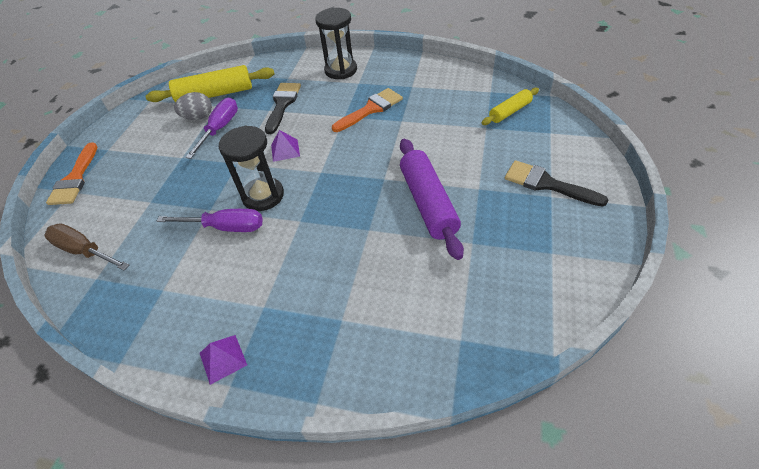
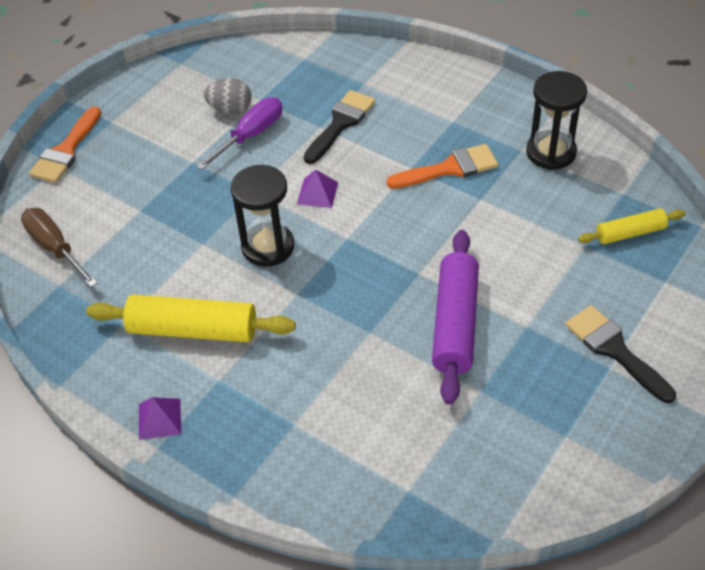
camera: 20 degrees right, 0 degrees up
yellow rolling pin [146,65,275,102] -> yellow rolling pin moved to [86,295,296,342]
purple screwdriver [157,209,263,232] -> none
black hourglass [315,8,357,79] -> black hourglass moved to [526,71,587,170]

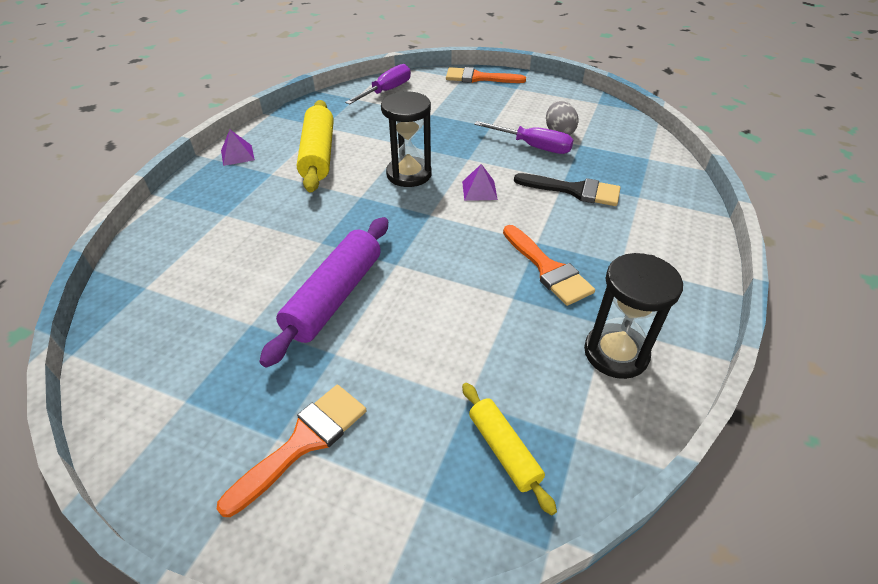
camera: 75 degrees right, 5 degrees down
brown screwdriver [21,208,98,287] -> purple screwdriver [345,64,411,105]
purple rolling pin [432,230,479,405] -> purple rolling pin turned 60 degrees counterclockwise [259,217,388,368]
black brush [565,305,676,403] -> orange brush [217,385,367,517]

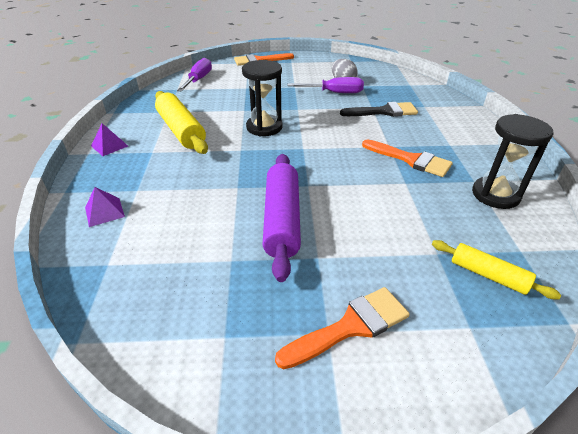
camera: 25 degrees left, 5 degrees down
orange brush [217,385,367,517] -> orange brush turned 45 degrees clockwise [275,287,410,369]
purple pyramid [462,164,498,201] -> purple pyramid moved to [85,187,125,227]

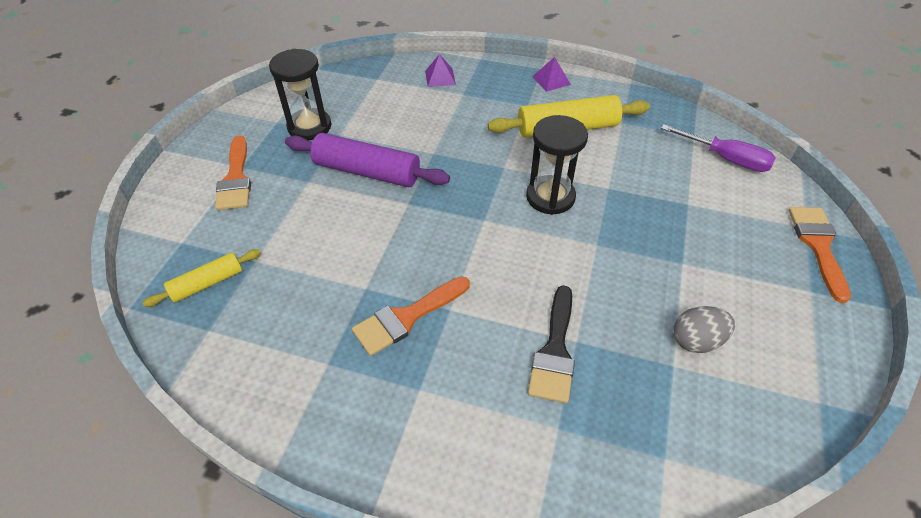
camera: 110 degrees right, 10 degrees up
purple screwdriver [287,77,364,93] -> none
black hourglass [472,114,553,209] -> black hourglass moved to [269,49,331,140]

